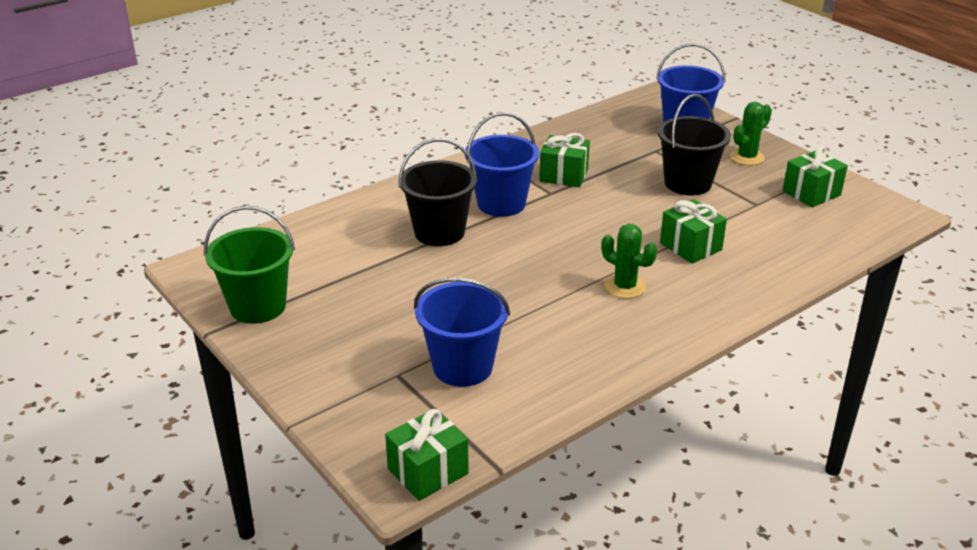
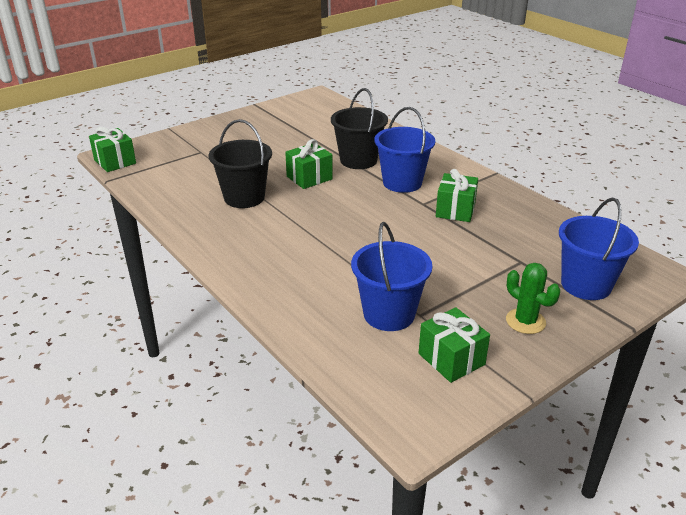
camera: 90 degrees right, 0 degrees up
green bucket [204,206,295,324] -> none
blue bucket [414,278,510,387] -> blue bucket moved to [351,222,432,331]
green cactus [601,224,657,299] -> none
black bucket [658,94,731,196] -> black bucket moved to [209,119,272,208]
green gift [660,199,727,264] -> green gift moved to [285,139,333,189]

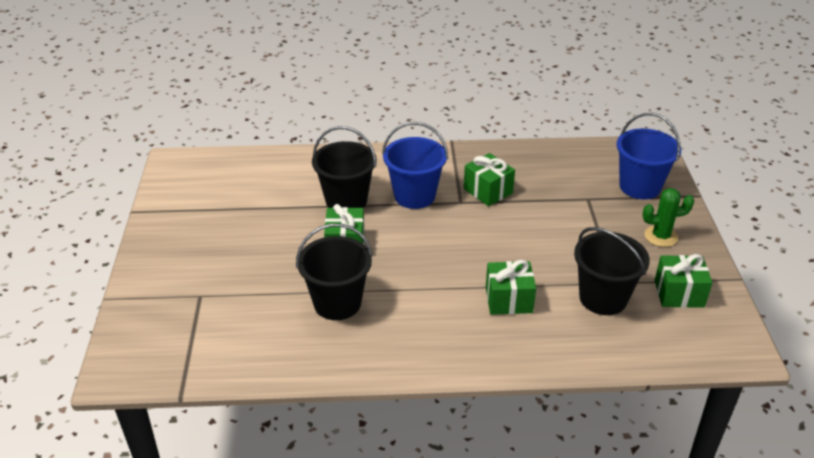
camera: 55 degrees left, 5 degrees up
green gift [89,127,136,172] -> green gift moved to [486,260,536,315]
blue bucket [351,222,432,331] -> black bucket [574,227,650,315]

